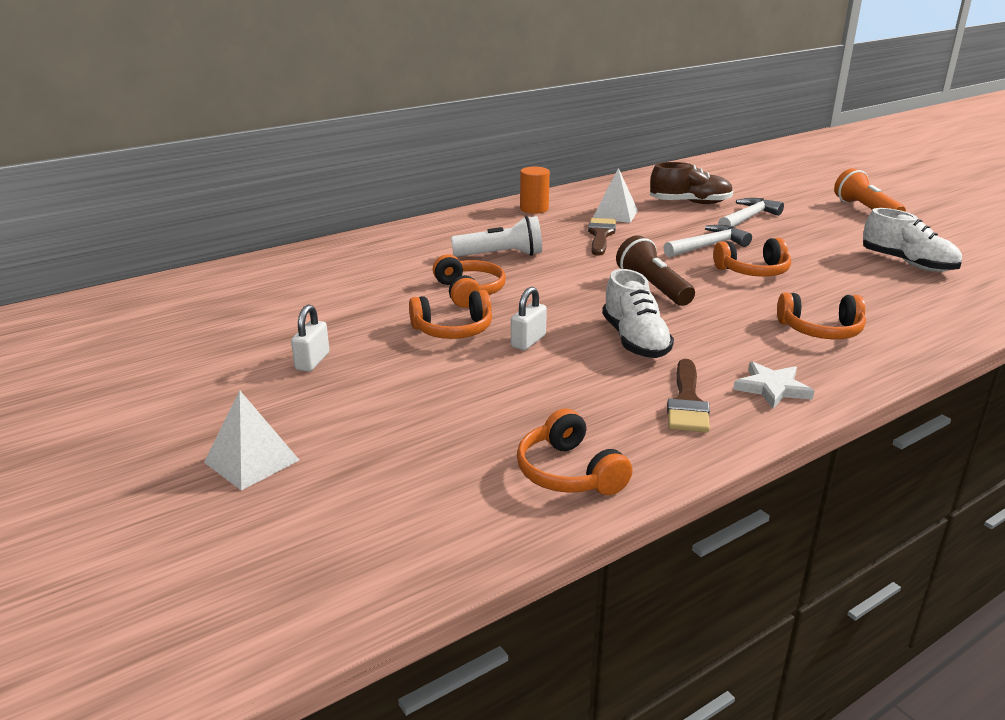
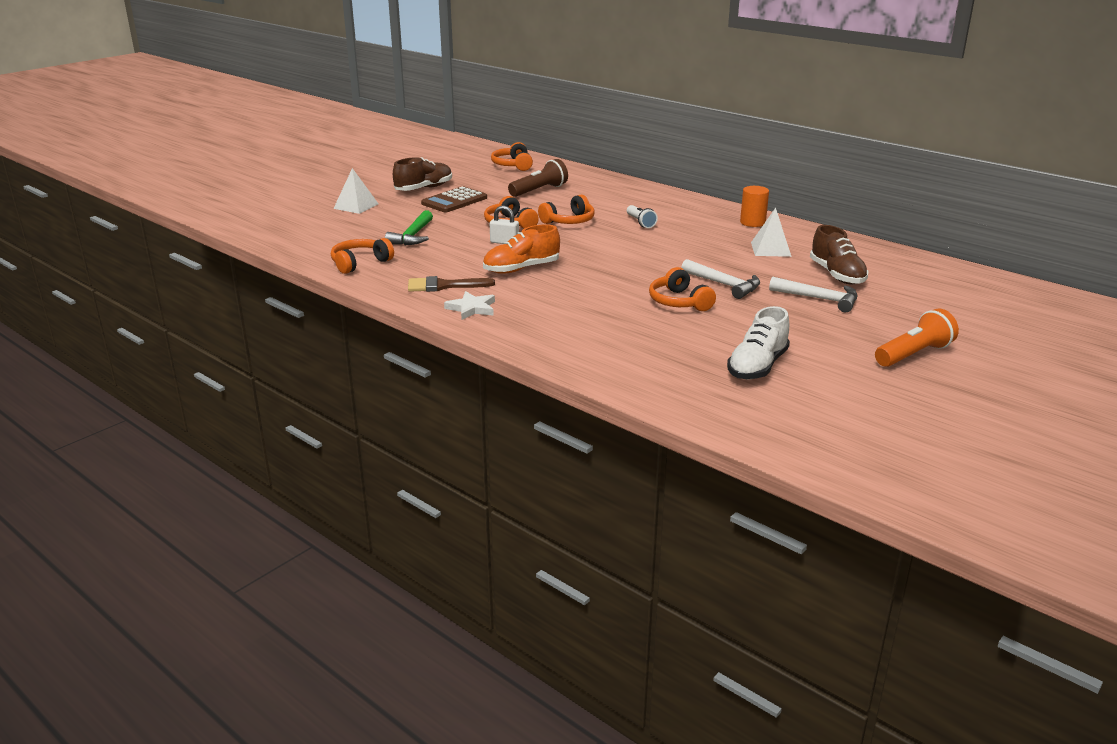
camera: 75 degrees right, 0 degrees up
white padlock [291,305,329,372] -> brown calculator [421,186,487,212]
white flashlight [451,216,542,257] -> white flashlight [627,205,658,228], size x0.64
brown brush [588,218,616,256] -> none
white shoe [602,269,674,358] -> orange shoe [483,224,560,274]
brown flashlight [616,235,695,306] -> brown flashlight moved to [508,159,568,197]
orange headphones [777,292,866,339] -> orange headphones moved to [491,142,533,171]
none -> green hammer [385,210,433,245]
none -> brown shoe [393,157,452,191]

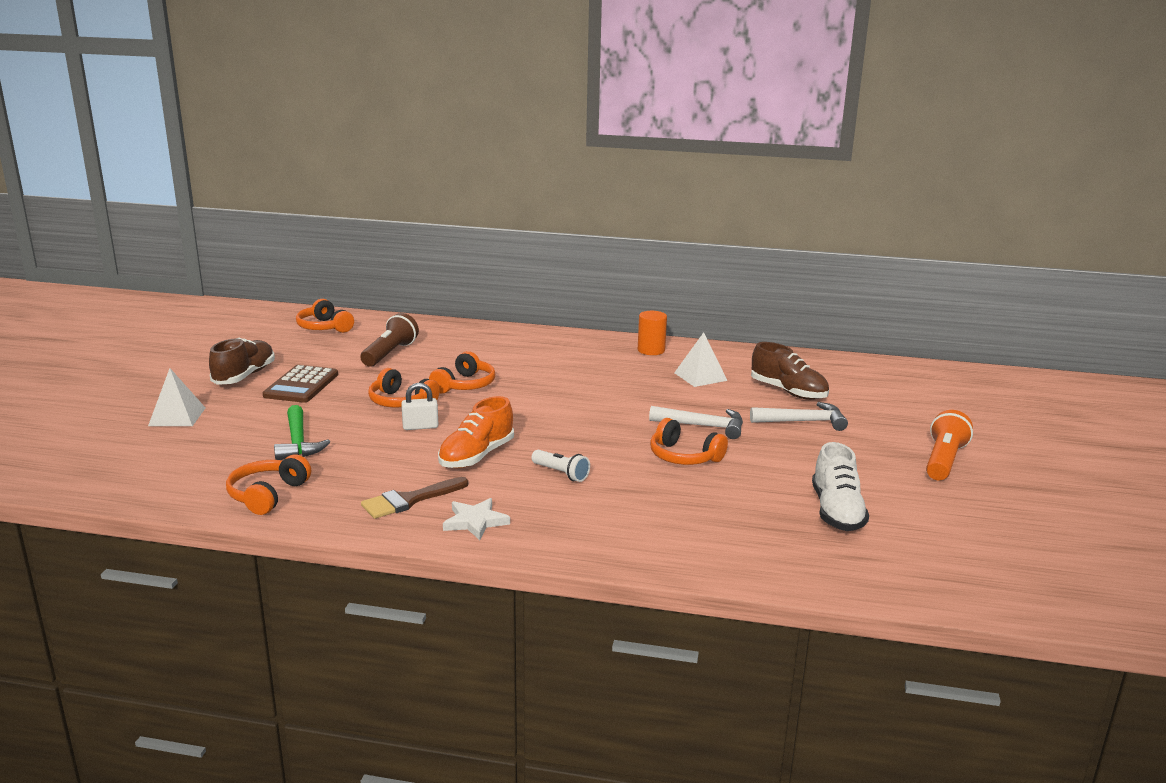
camera: 30 degrees left, 5 degrees down
white flashlight [627,205,658,228] -> white flashlight moved to [531,450,590,482]

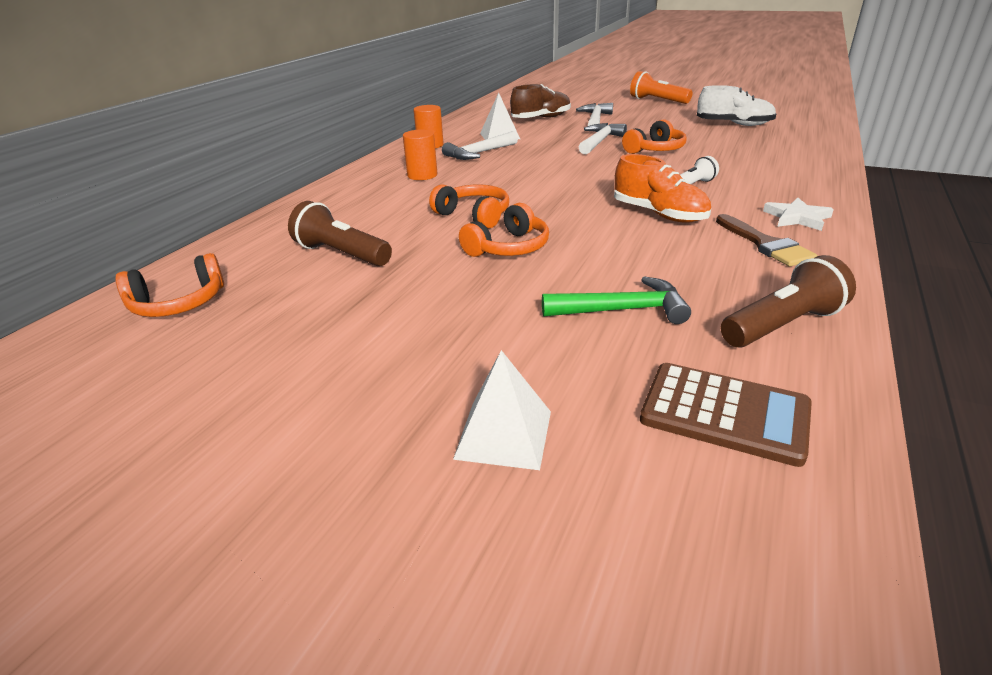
camera: 75 degrees left, 10 degrees up
brown shoe [209,338,275,385] -> none
orange headphones [226,454,311,515] -> brown flashlight [721,255,856,347]
brown calculator [262,365,338,403] -> brown calculator moved to [640,363,812,467]
white padlock [401,383,438,430] -> none
none -> orange cylinder [403,130,438,180]
none -> white hammer [442,131,518,160]

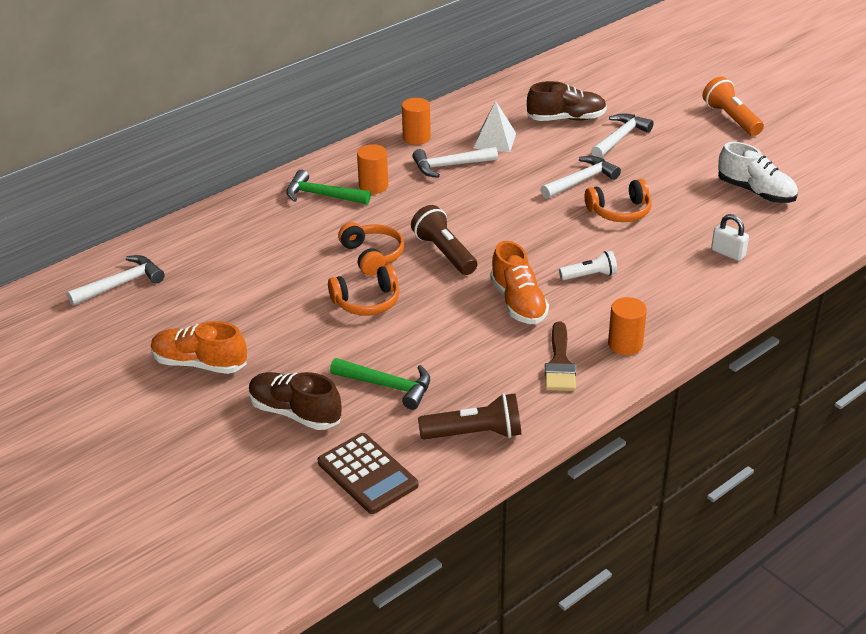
camera: 25 degrees right, 5 degrees up
orange headphones [116,253,224,317] -> white hammer [67,255,165,306]
brown flashlight [288,201,392,266] -> brown flashlight moved to [411,205,477,275]
white pyramid [453,350,551,470] -> none
white star [763,198,834,231] -> orange cylinder [608,297,647,355]
none -> orange shoe [151,321,247,374]
none -> brown shoe [249,372,341,430]
none -> green hammer [286,170,371,205]
none -> white padlock [711,214,749,261]

